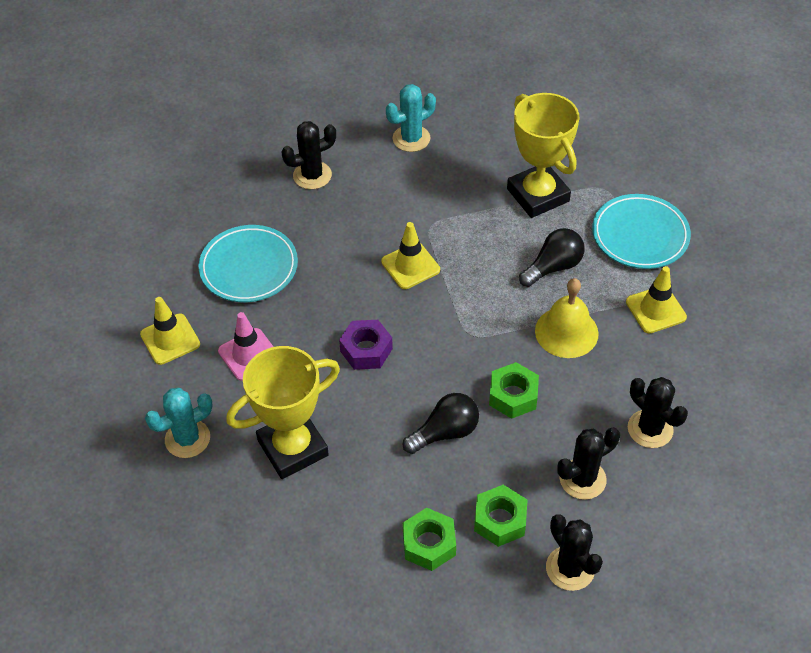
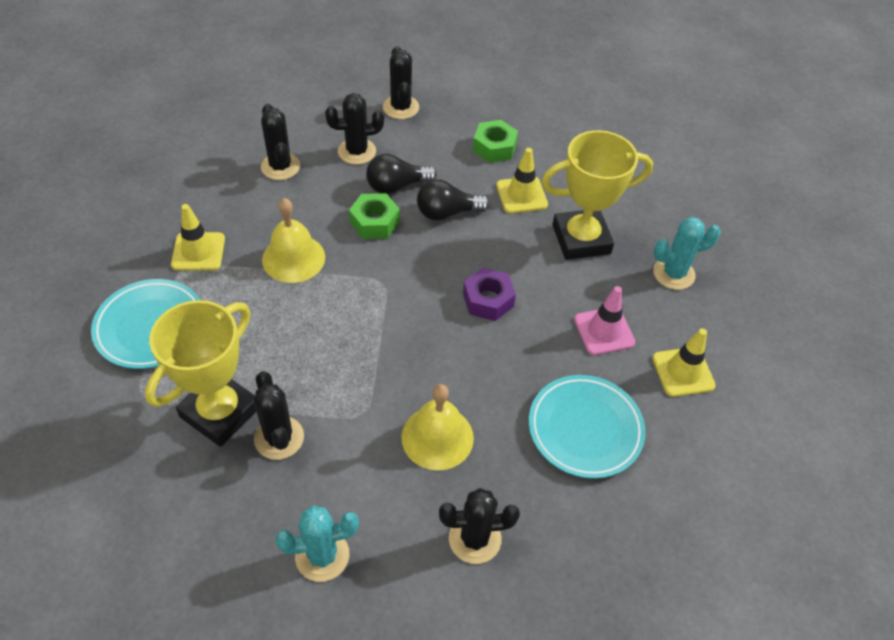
camera: 165 degrees left, 0 degrees up
yellow traffic cone [381,222,440,289] -> yellow traffic cone moved to [496,148,548,213]
green nut [474,485,528,547] -> none
yellow trophy [507,93,579,218] -> yellow trophy turned 45 degrees clockwise [145,300,256,447]
black light bulb [519,228,585,287] -> black light bulb moved to [366,154,437,194]
none -> black cactus [254,371,304,460]
none -> yellow bell [401,384,474,471]

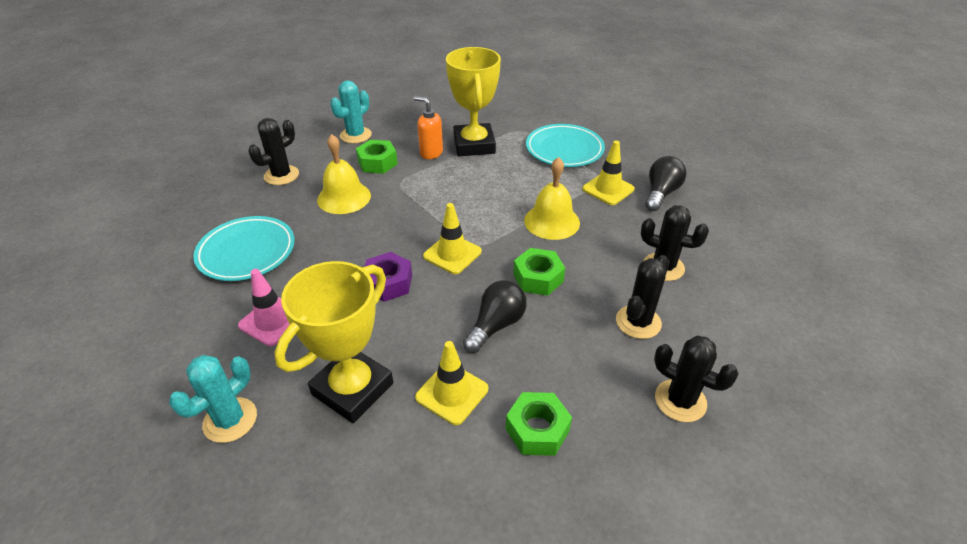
camera: 140 degrees right, 10 degrees down
black cactus [254,371,304,460] -> orange soap dispenser [414,96,443,159]
black light bulb [366,154,437,194] -> black light bulb moved to [645,156,686,211]
yellow traffic cone [652,328,716,397] -> yellow traffic cone moved to [423,203,482,274]
none -> green nut [356,140,398,174]

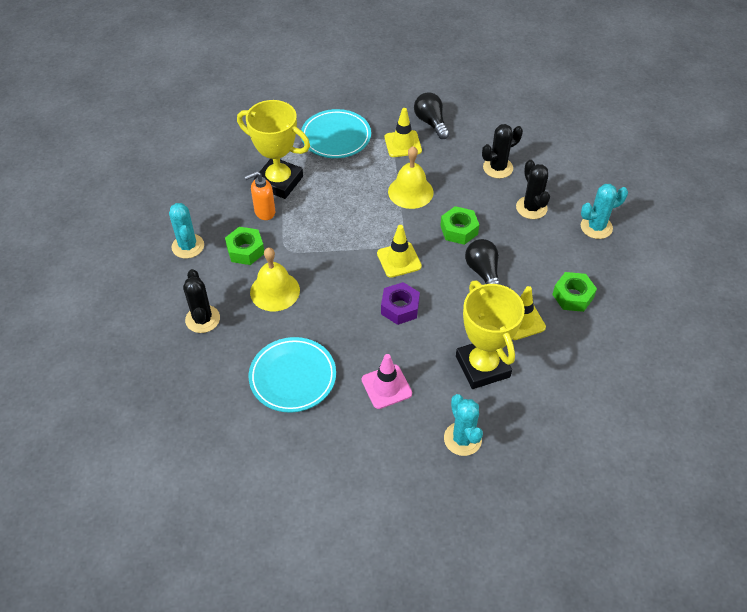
camera: 55 degrees left, 10 degrees up
black cactus [654,336,739,422] -> turquoise cactus [581,184,628,239]

